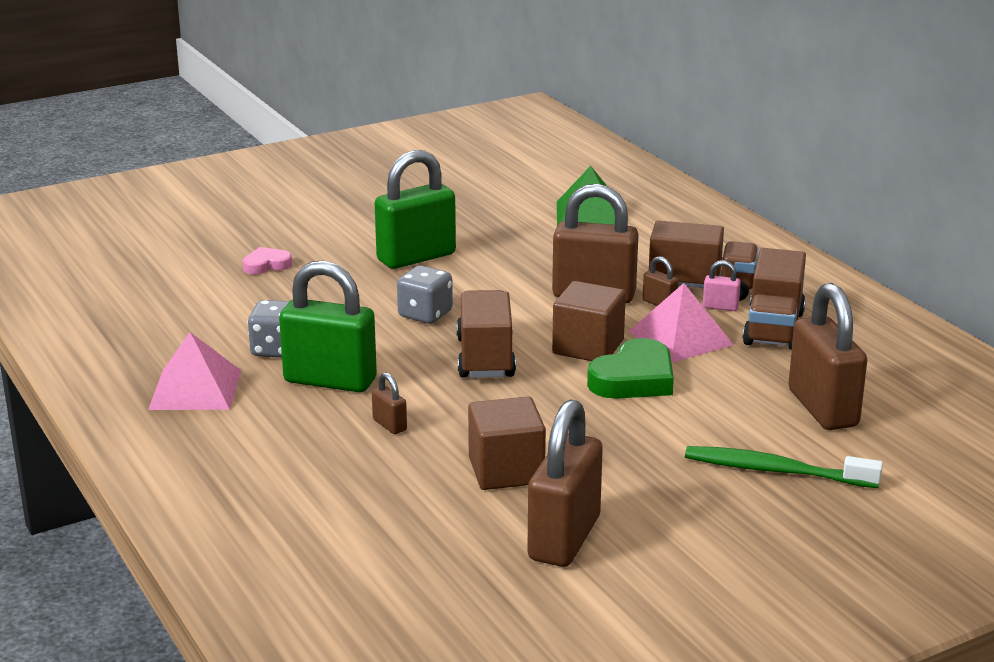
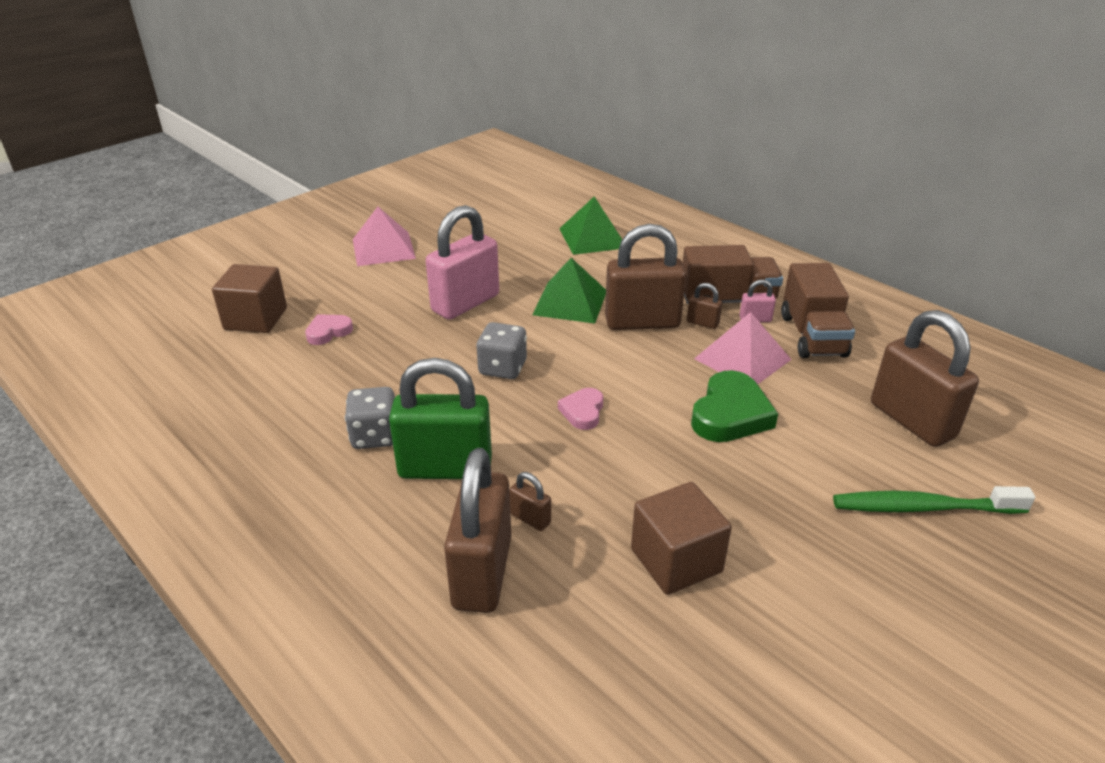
camera: 15 degrees left, 10 degrees up
pink pyramid [148,332,241,410] -> pink pyramid moved to [353,207,416,266]
green padlock [375,150,456,269] -> pink padlock [426,205,499,320]
brown truck [457,290,516,378] -> pink heart [558,388,603,430]
brown padlock [527,399,603,567] -> brown padlock moved to [444,448,511,613]
brown cube [552,281,626,361] -> brown cube moved to [212,264,287,333]
none -> green pyramid [532,258,606,324]

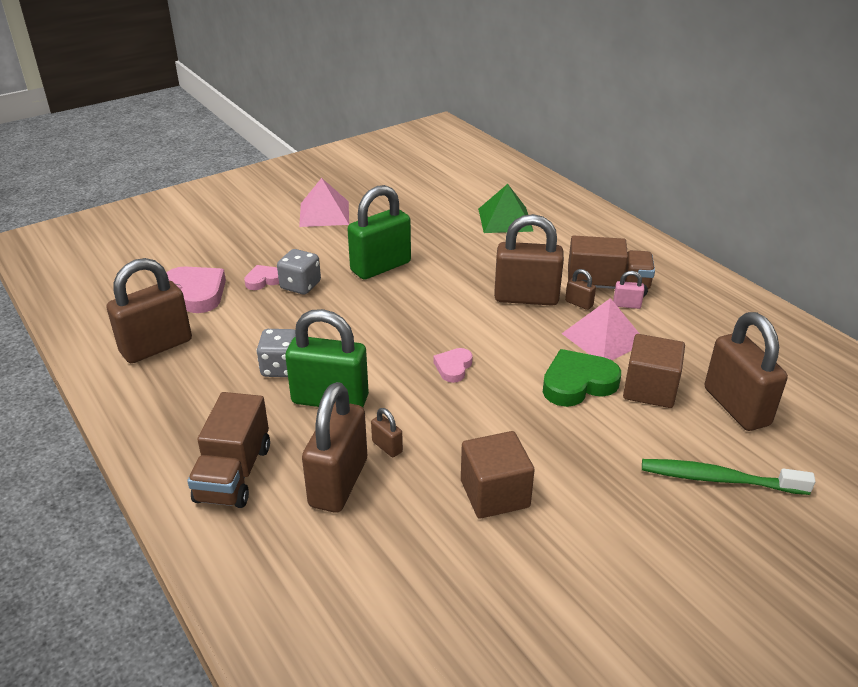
camera: 10 degrees right, 0 degrees up
brown cube [212,264,287,333] -> brown cube moved to [623,334,685,408]
pink padlock [426,205,499,320] -> green padlock [347,185,411,280]
grey dice [476,322,527,379] -> grey dice moved to [277,249,321,295]
green pyramid [532,258,606,324] -> none
green heart [691,370,778,442] -> green heart turned 150 degrees counterclockwise [543,349,621,407]
brown truck [781,263,855,358] -> brown truck moved to [187,392,270,508]
none -> brown padlock [107,258,192,363]
none -> pink heart [167,266,226,313]

